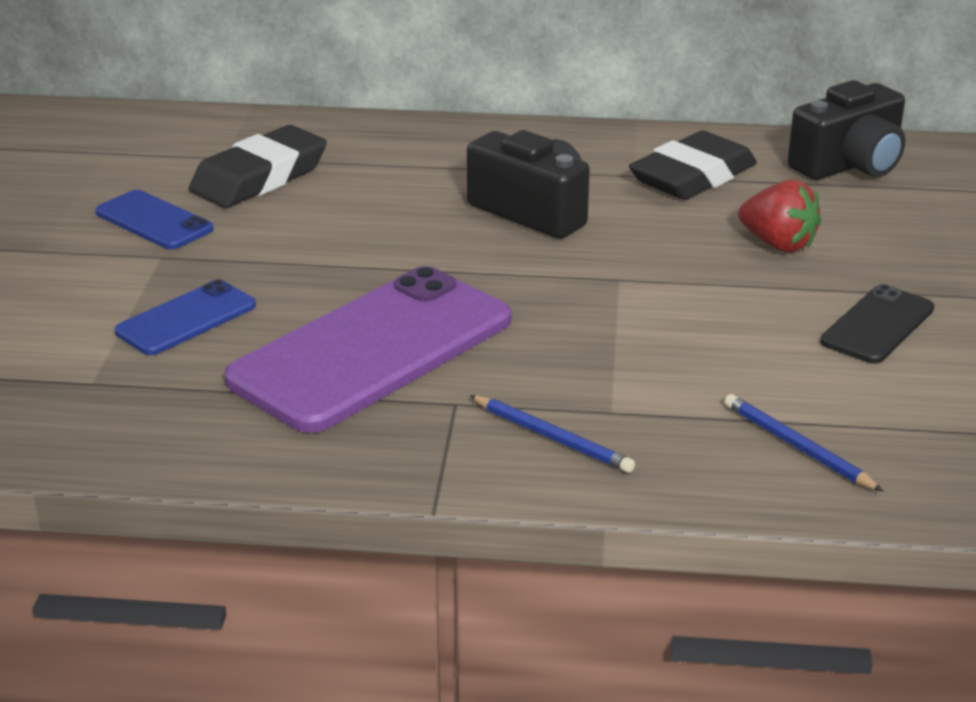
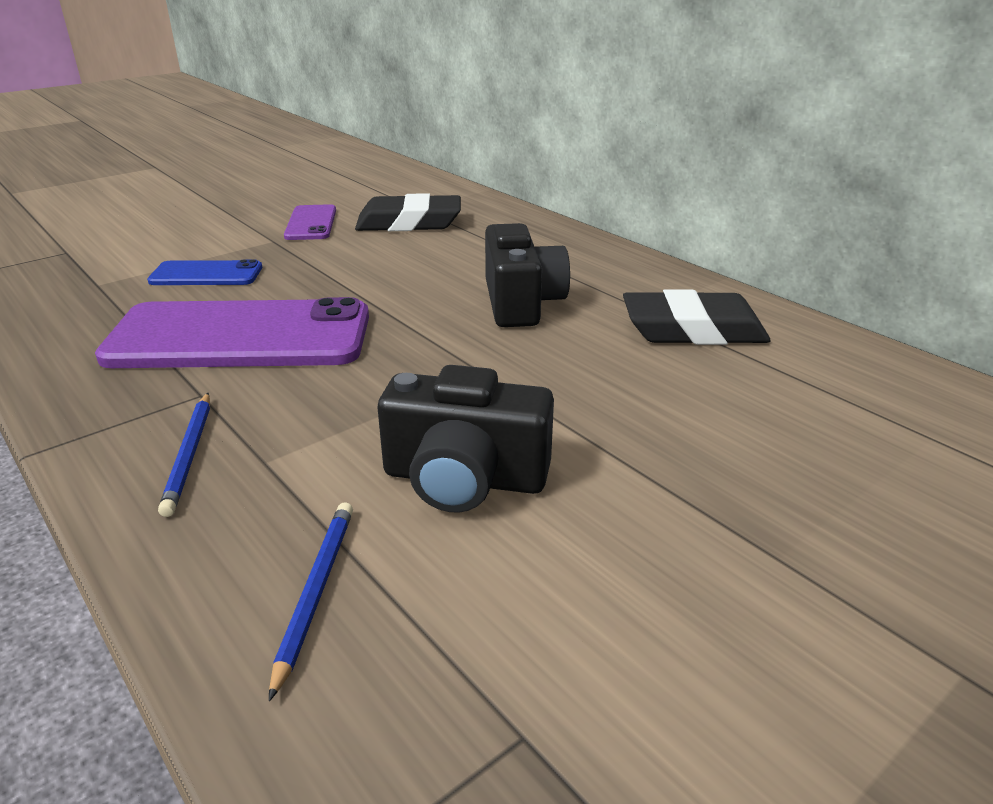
camera: 45 degrees right, 0 degrees up
blue phone [96,190,214,249] -> purple phone [284,204,336,240]
red strawberry [738,180,821,253] -> none
black camera [788,80,905,180] -> black camera moved to [378,365,554,512]
black phone [820,284,935,364] -> none

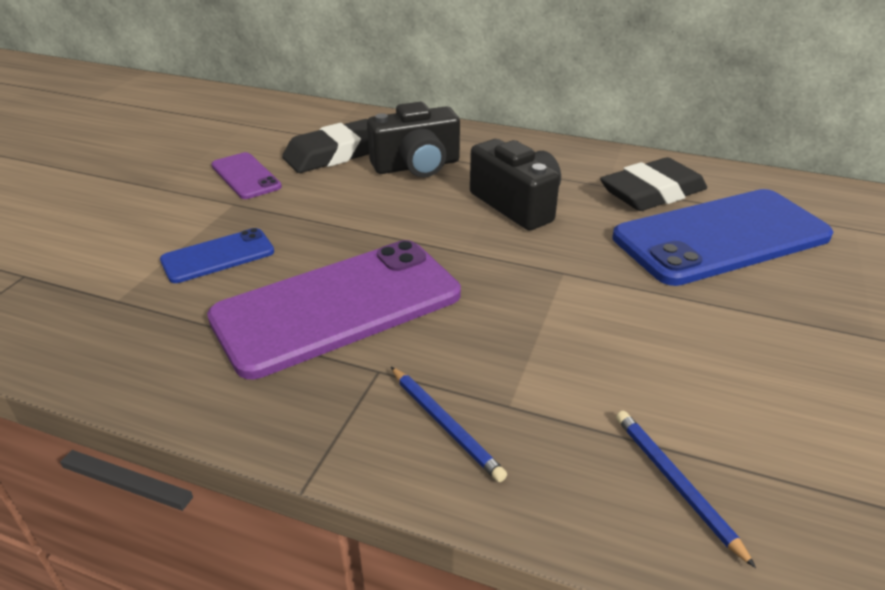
camera: 30 degrees left, 5 degrees up
black camera [378,365,554,512] -> black camera moved to [367,102,460,177]
none -> blue phone [613,189,833,286]

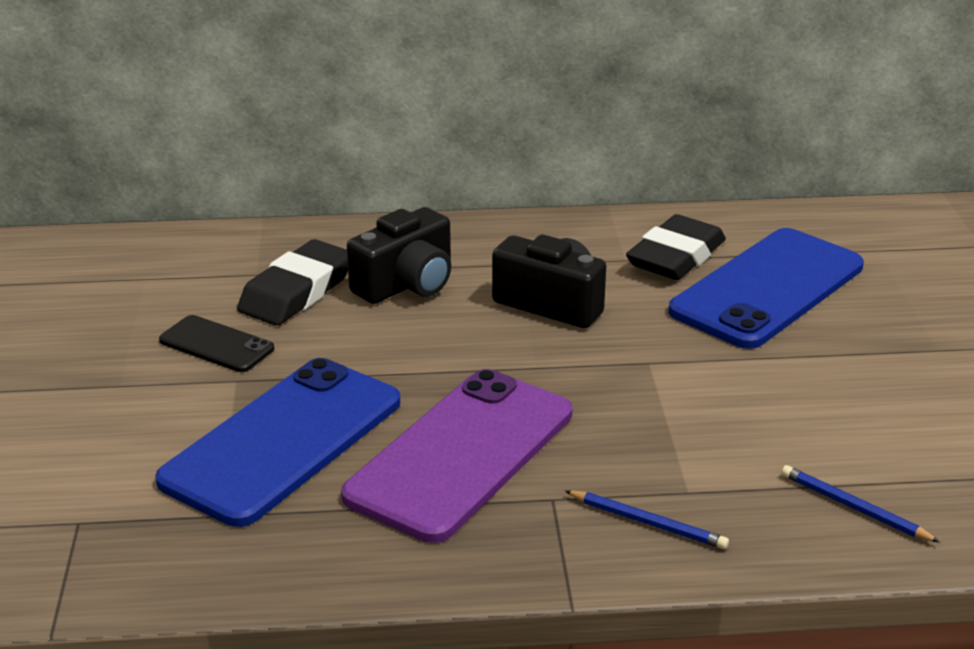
camera: 25 degrees left, 5 degrees down
blue phone [160,228,274,283] -> blue phone [155,358,400,527], size x2.06
purple phone [211,152,282,199] -> black phone [159,315,274,372]

